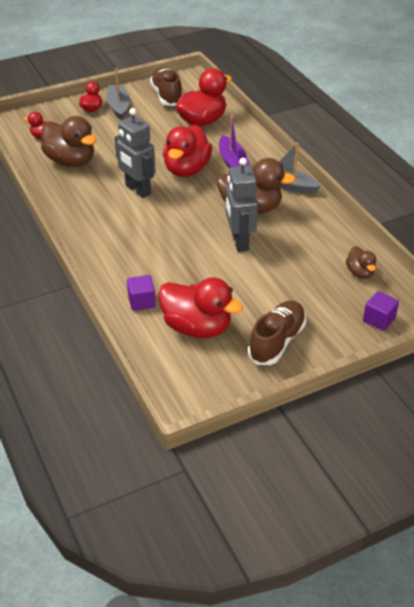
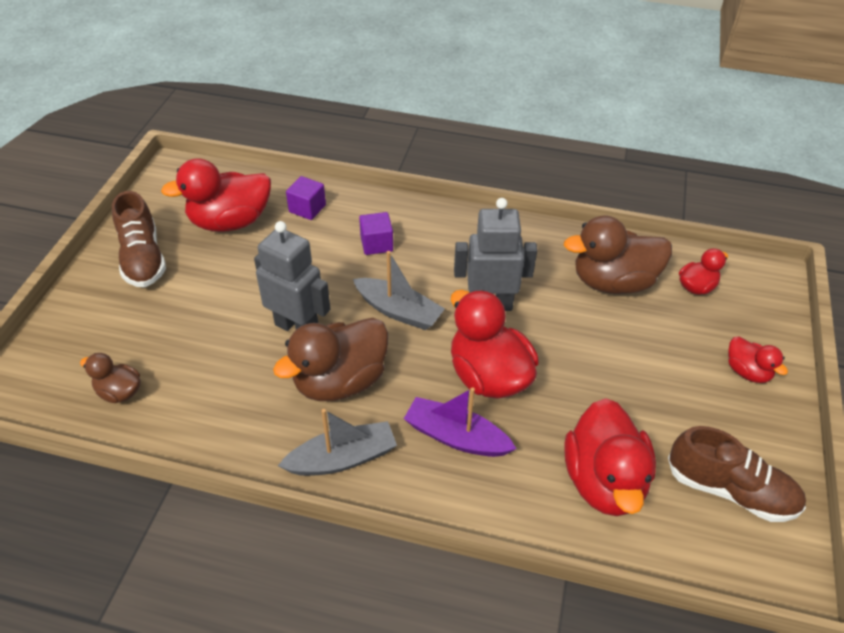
camera: 130 degrees right, 5 degrees up
grey boat [107,68,130,120] -> grey boat moved to [353,251,445,330]
purple cube [363,291,399,331] -> purple cube moved to [359,212,393,255]

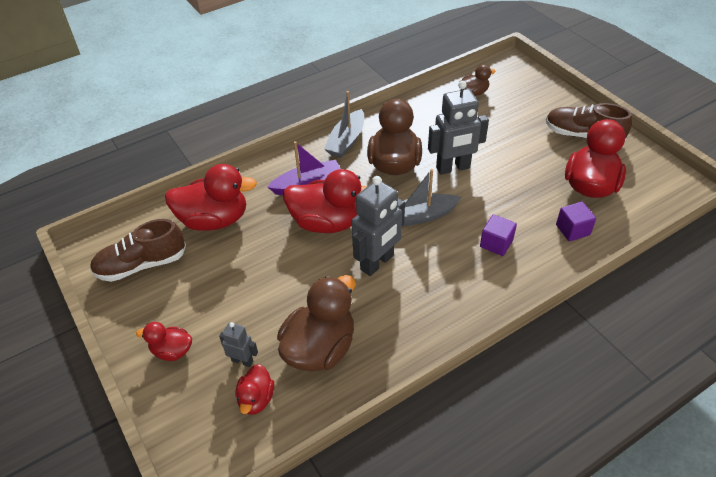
camera: 135 degrees right, 0 degrees up
red duck [564,398,656,516] -> red duck turned 135 degrees clockwise [165,164,257,231]
none -> grey robot [219,322,258,367]

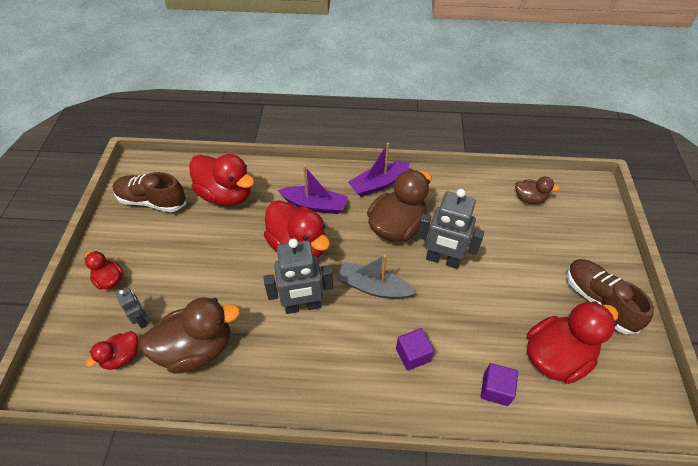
camera: 35 degrees right, 5 degrees up
grey boat [324,91,364,158] -> purple boat [348,143,410,197]

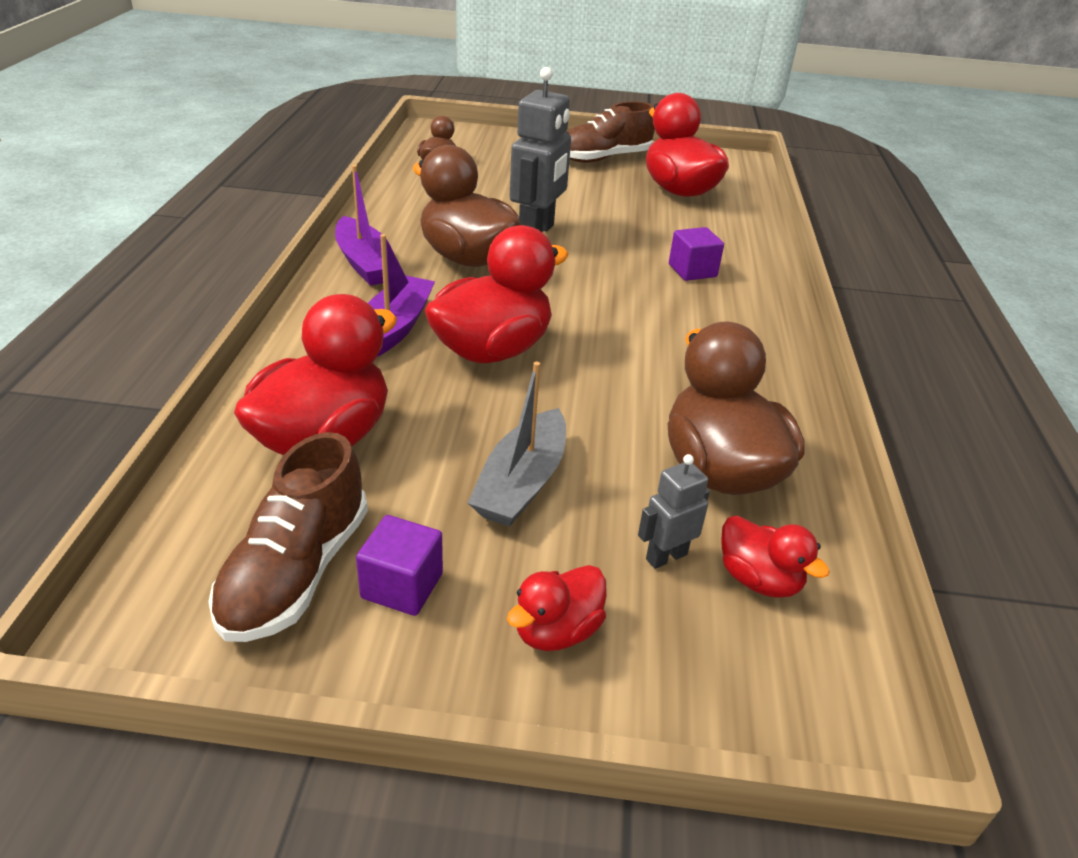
camera: 90 degrees left, 15 degrees down
grey robot [264,238,333,314] -> none
grey boat [337,255,416,299] -> grey boat moved to [468,362,566,527]
purple cube [480,363,518,406] -> purple cube moved to [356,515,443,616]

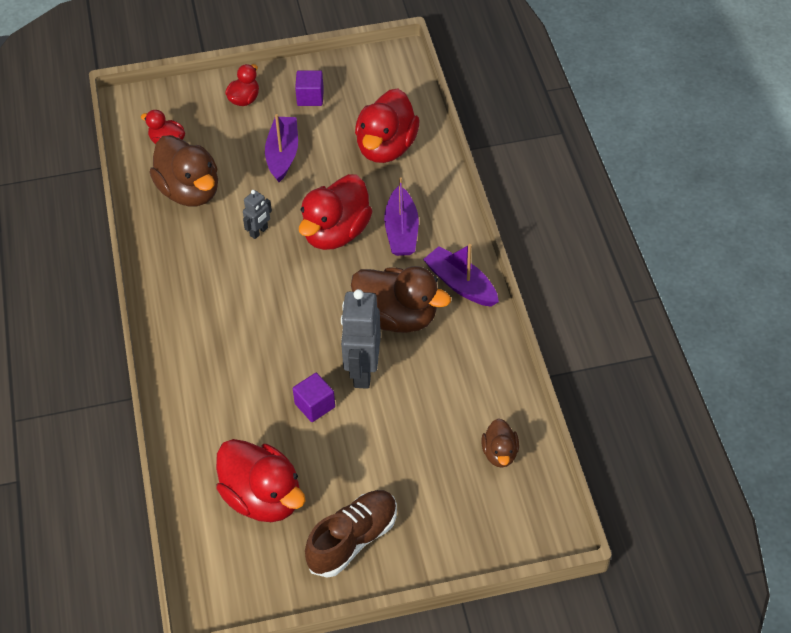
camera: 165 degrees right, 15 degrees up
brown shoe [209,432,368,642] -> none
grey boat [468,362,566,527] -> purple boat [265,114,298,182]
grey robot [638,454,710,569] -> grey robot moved to [243,190,272,239]
purple cube [669,227,724,281] -> purple cube moved to [293,373,335,422]

